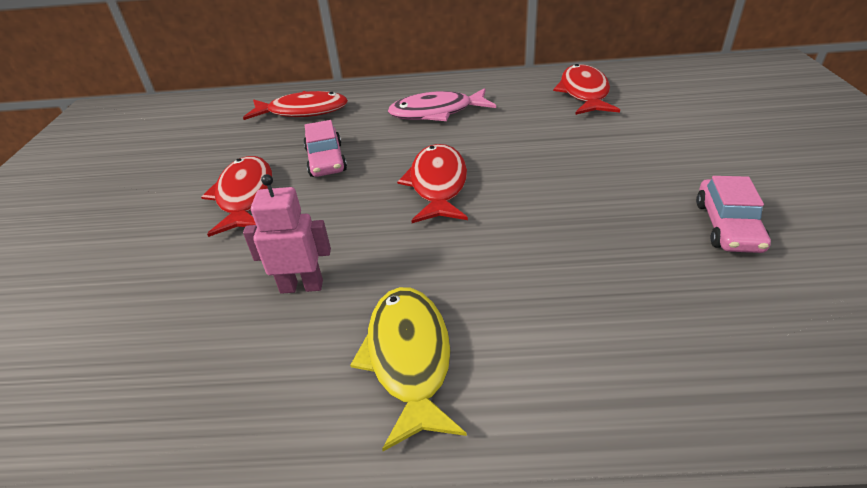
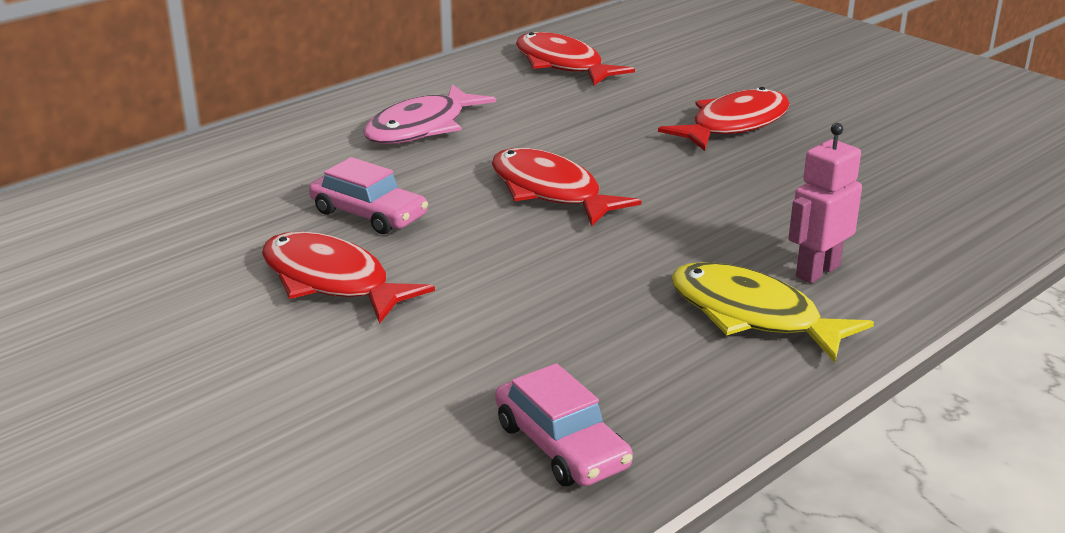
camera: 45 degrees left, 10 degrees down
red fish [243,91,348,120] -> red fish moved to [658,87,790,151]
pink robot [243,174,331,294] -> pink robot moved to [788,123,862,283]
pink car [696,176,771,253] -> pink car moved to [495,363,633,486]

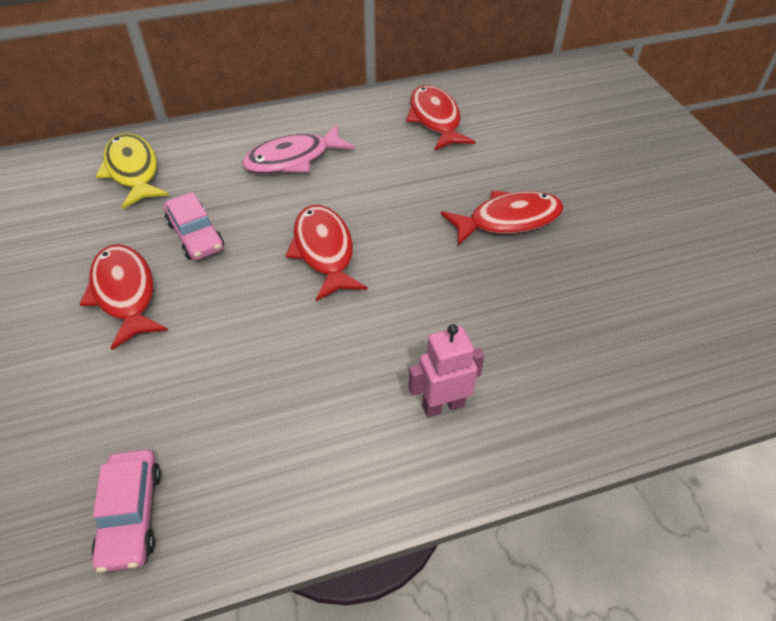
camera: 25 degrees right, 20 degrees up
yellow fish [671,262,874,362] -> yellow fish moved to [95,133,169,209]

